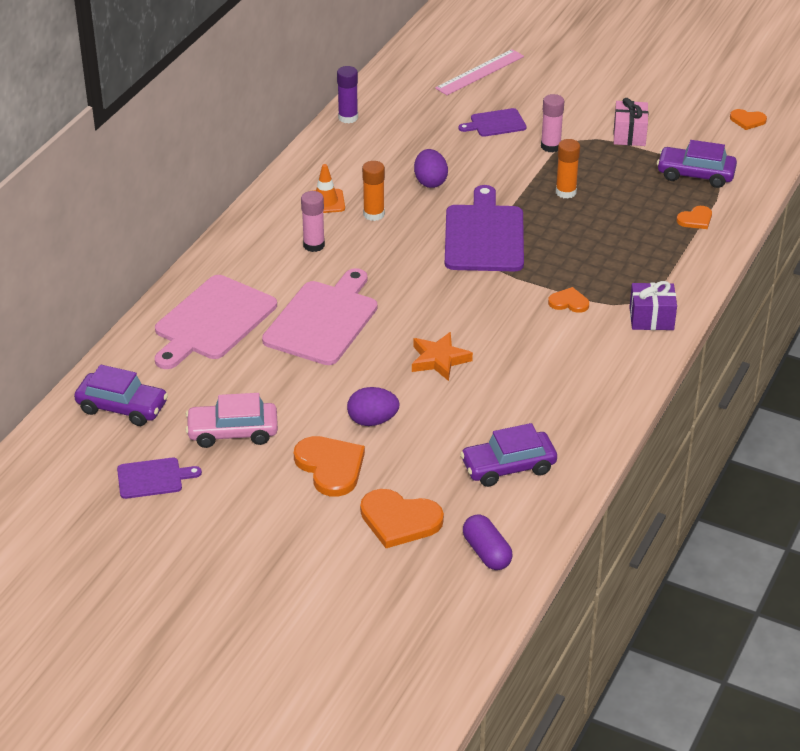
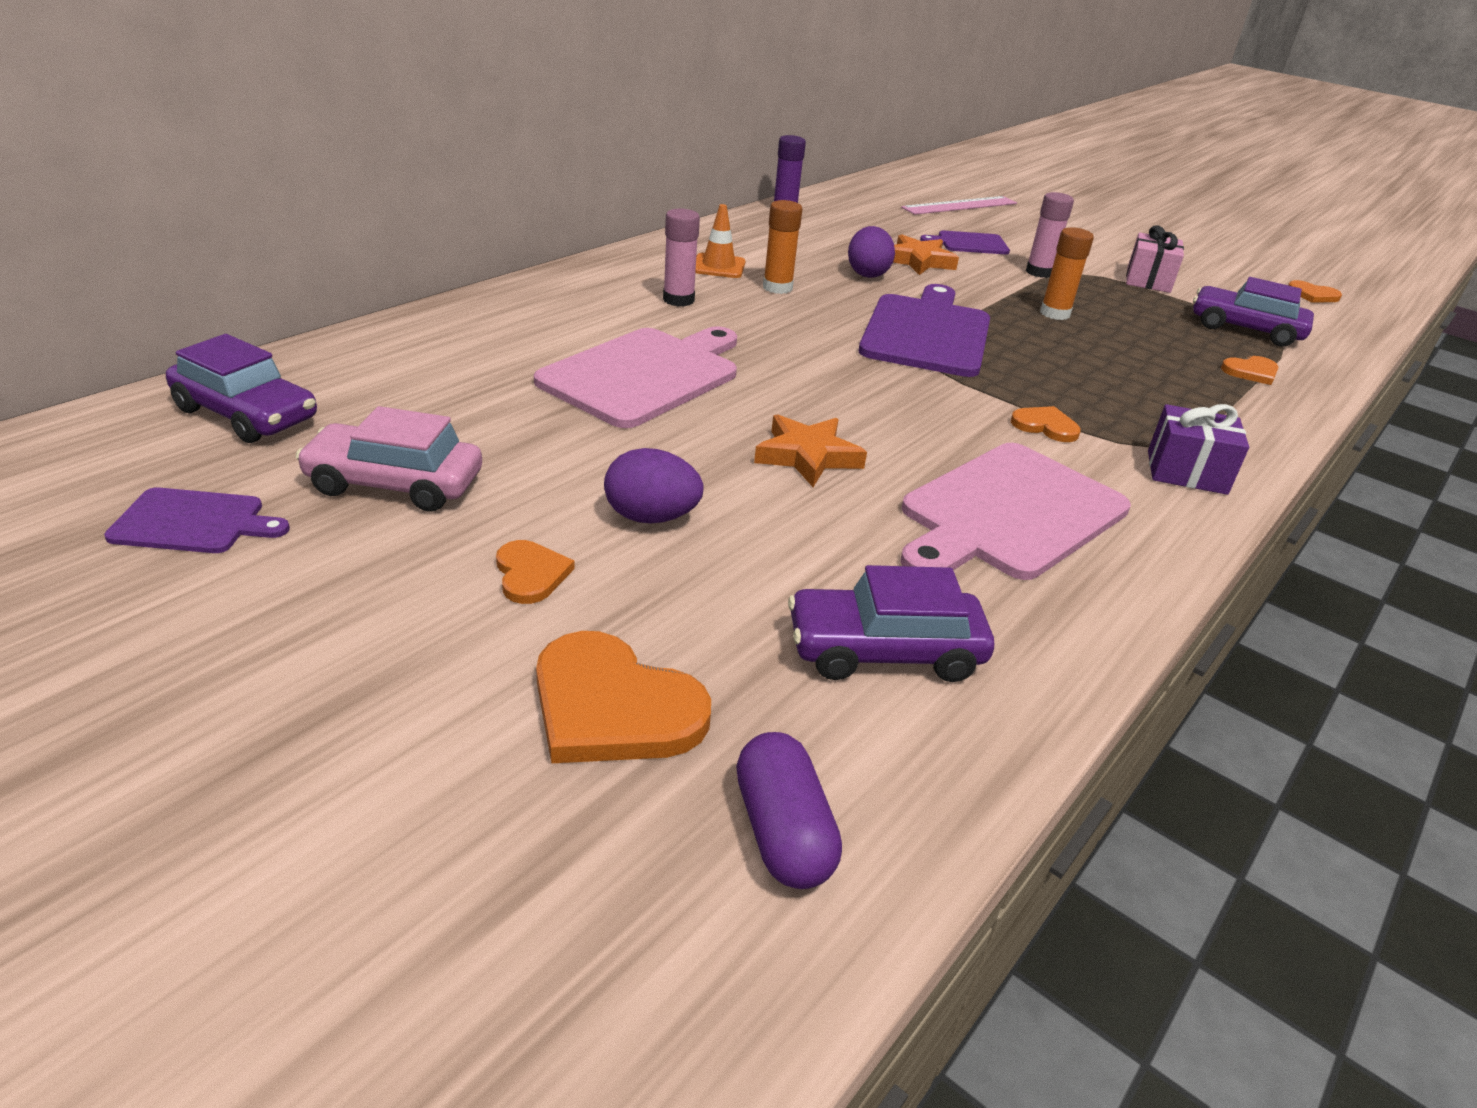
camera: 10 degrees right, 5 degrees down
pink cutting board [155,275,277,369] -> pink cutting board moved to [900,443,1131,580]
orange heart [294,436,365,497] -> orange heart [496,540,575,604], size x0.55
none -> orange star [893,234,959,275]

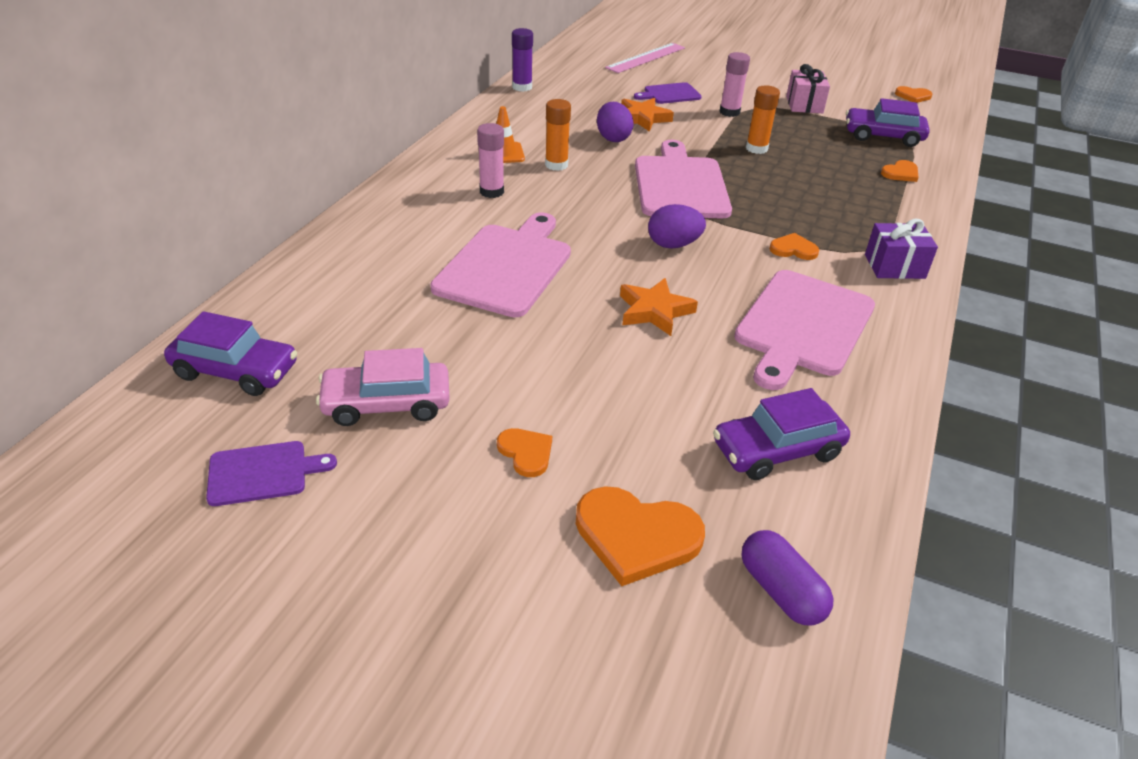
camera: 15 degrees left, 5 degrees up
purple egg [604,448,703,523] -> purple egg moved to [648,204,706,249]
purple cutting board [859,284,990,377] -> pink cutting board [635,140,732,218]

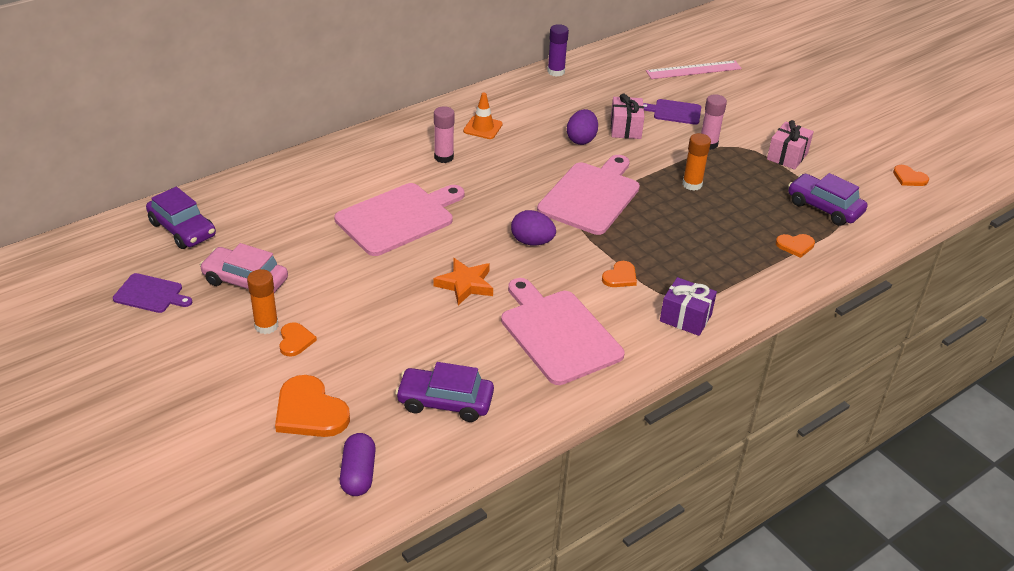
camera: 30 degrees right, 0 degrees up
orange glue stick [545,99,571,171] -> orange glue stick moved to [247,269,279,334]
orange star [621,98,674,132] -> pink gift [611,94,644,139]
pink cutting board [734,270,875,390] -> pink cutting board turned 90 degrees clockwise [501,278,624,385]
orange heart [769,233,819,260] -> orange heart turned 90 degrees clockwise [602,261,637,287]

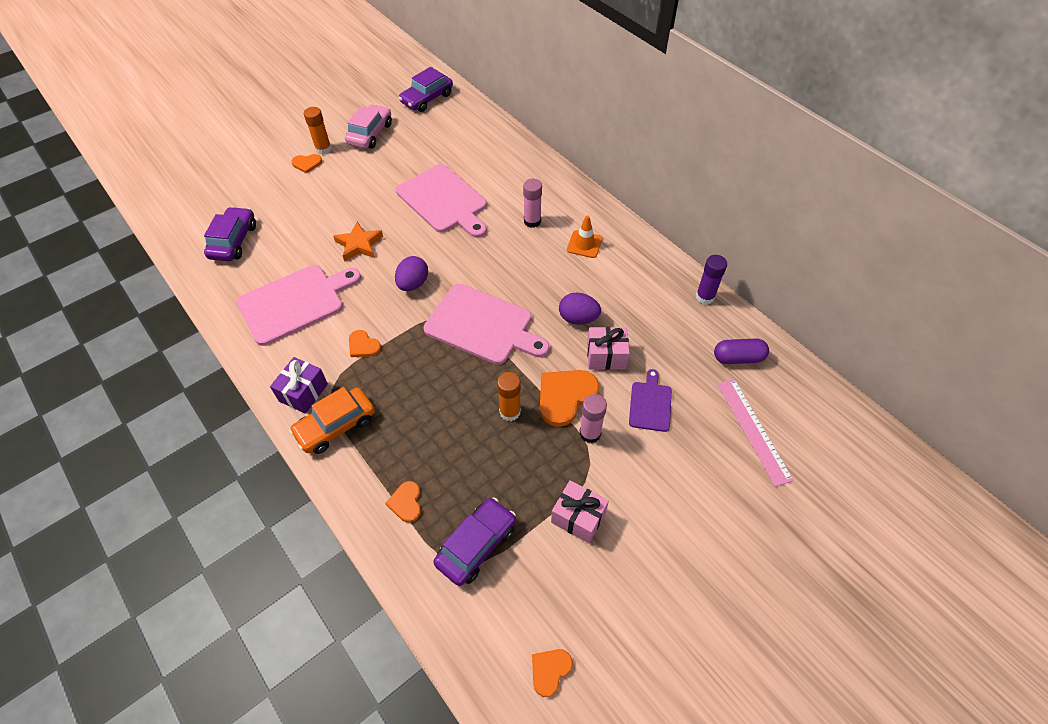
camera: 90 degrees right, 15 degrees up
purple cutting board [113,273,192,313] -> none
orange heart [275,375,350,437] -> orange heart moved to [540,370,599,427]
purple capsule [340,433,376,496] -> purple capsule moved to [714,338,769,364]
none -> orange car [289,387,375,454]

